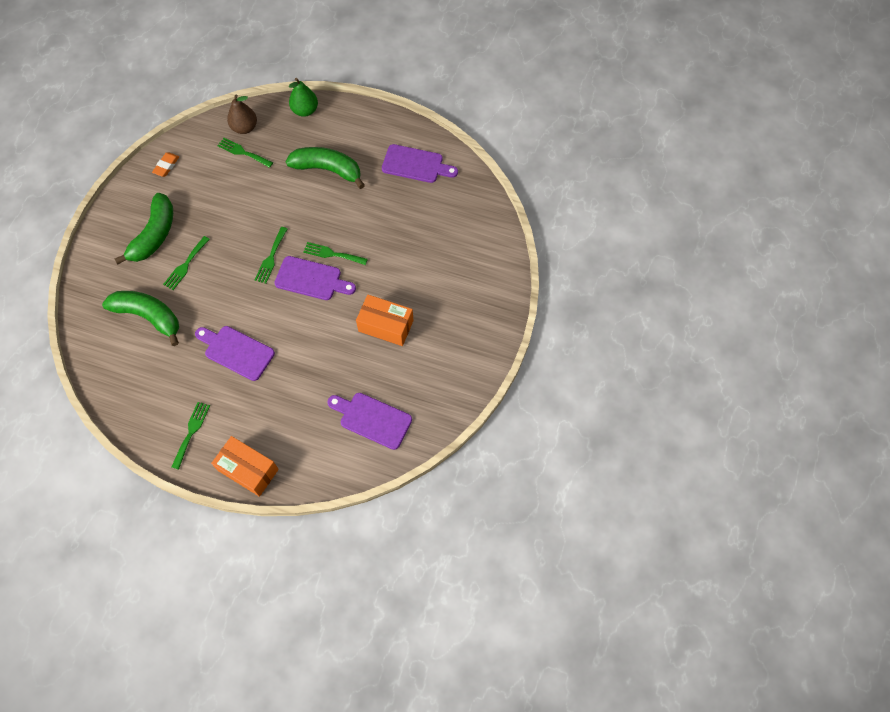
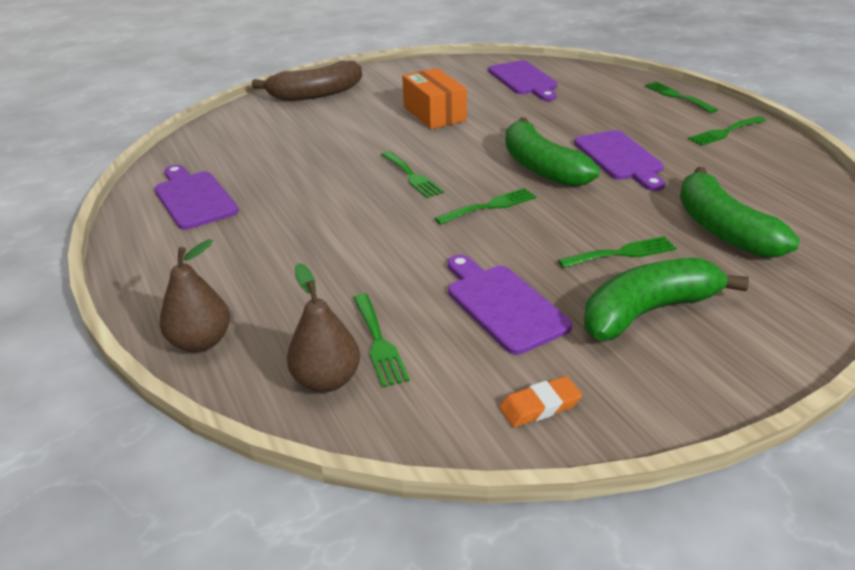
camera: 135 degrees left, 30 degrees down
orange box [211,436,279,497] -> green fork [645,82,718,113]
purple cutting board [274,256,356,300] -> purple cutting board moved to [448,255,572,355]
green banana [285,147,365,189] -> green banana moved to [505,117,600,187]
green pear [289,78,318,117] -> brown pear [160,239,230,352]
none -> brown banana [252,60,362,101]

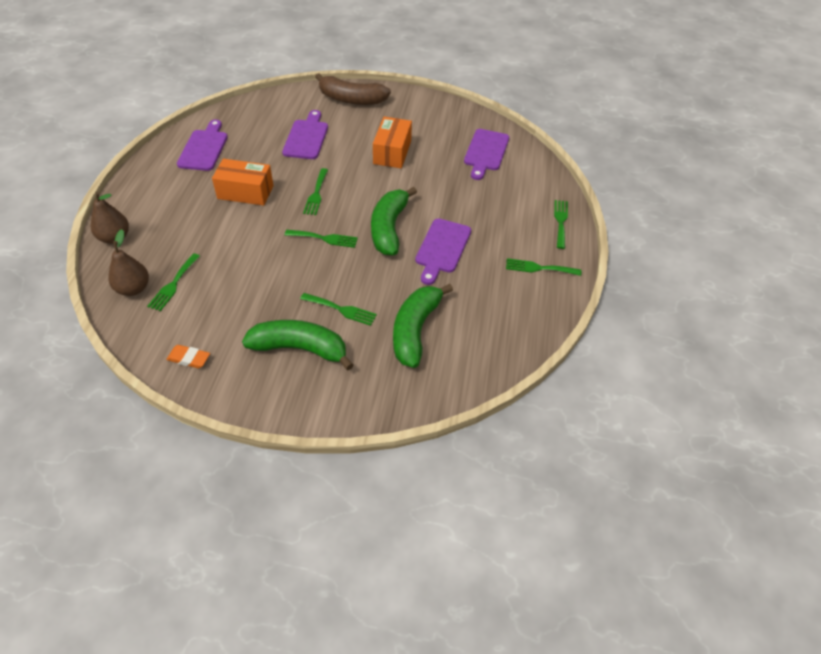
camera: 35 degrees right, 15 degrees up
purple cutting board [448,255,572,355] -> purple cutting board moved to [282,110,328,159]
none -> orange box [212,159,274,206]

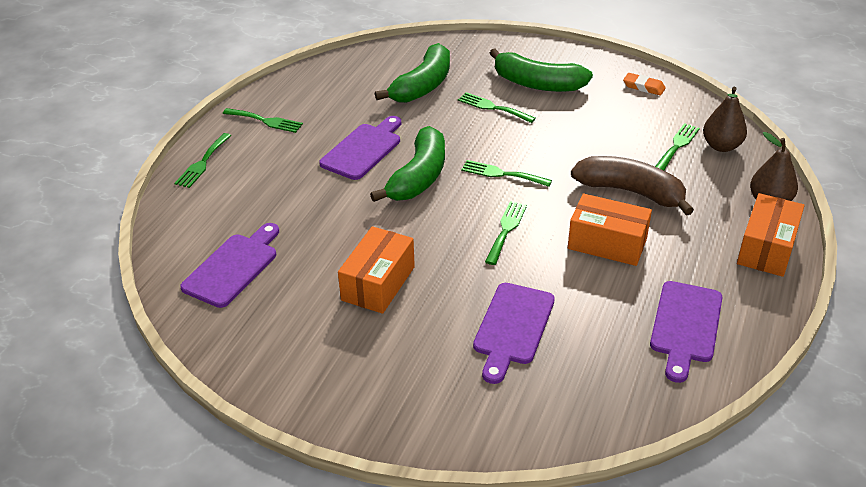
camera: 165 degrees left, 10 degrees down
brown banana [315,73,391,105] -> brown banana moved to [571,156,694,216]
none -> orange box [737,193,805,277]

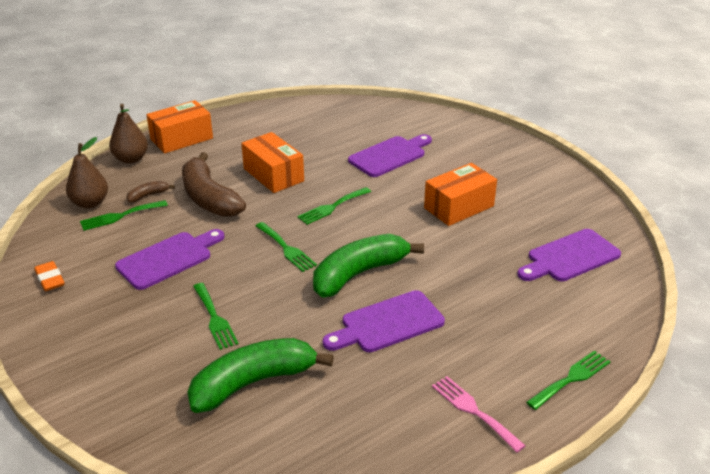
camera: 150 degrees left, 5 degrees down
green fork [223,108,303,133] -> pink fork [432,376,526,453]
green banana [490,48,593,92] -> none
purple cutting board [650,281,723,383] -> purple cutting board moved to [115,229,224,290]
none -> brown banana [126,181,175,203]

